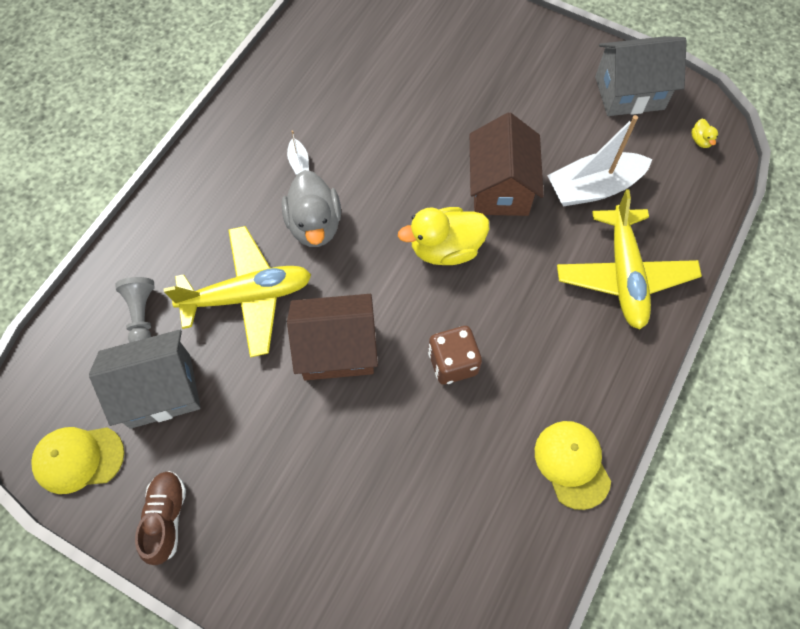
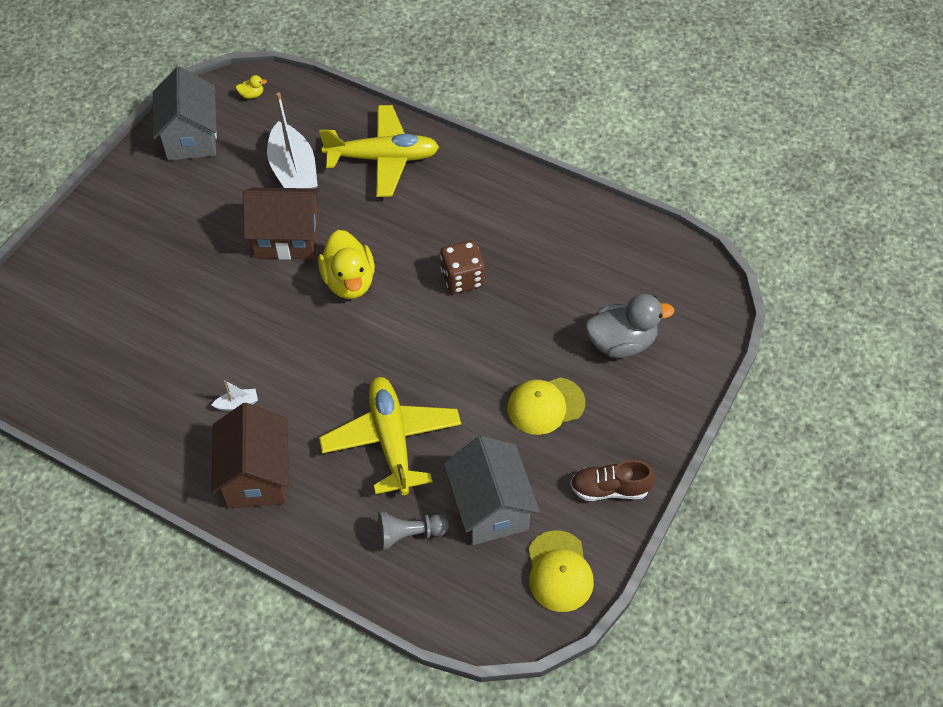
camera: 90 degrees left, 10 degrees down
grey duck [282,170,341,247] -> grey duck moved to [585,294,674,358]
brown house [287,294,378,380] -> brown house moved to [211,403,289,508]
yellow cap [535,421,611,510] -> yellow cap moved to [507,377,585,435]

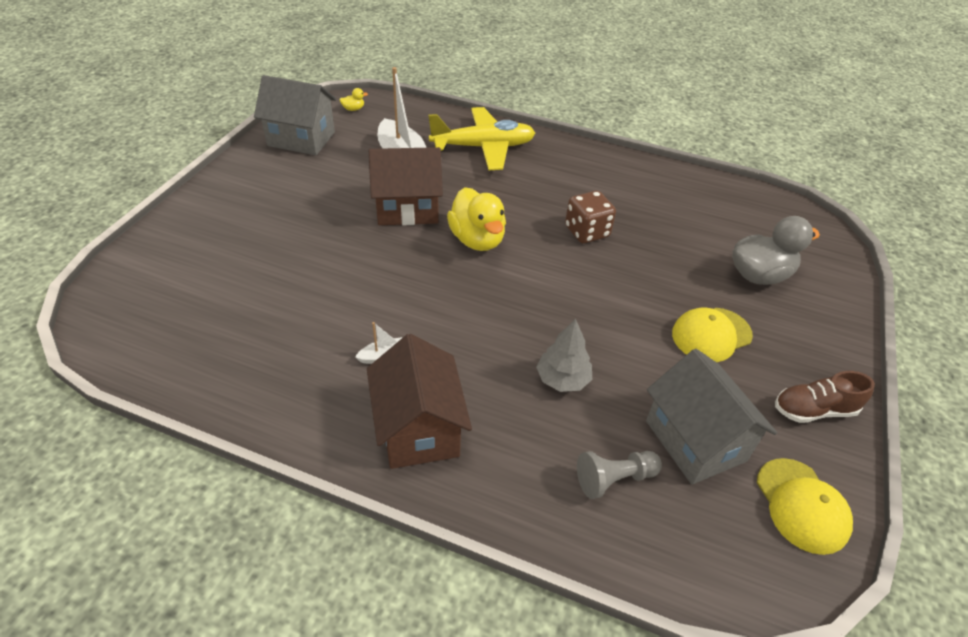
camera: 10 degrees left, 10 degrees down
grey house [153,67,217,161] -> grey house turned 60 degrees counterclockwise [254,75,336,155]
yellow plane [319,377,461,495] -> grey tree [536,319,592,392]

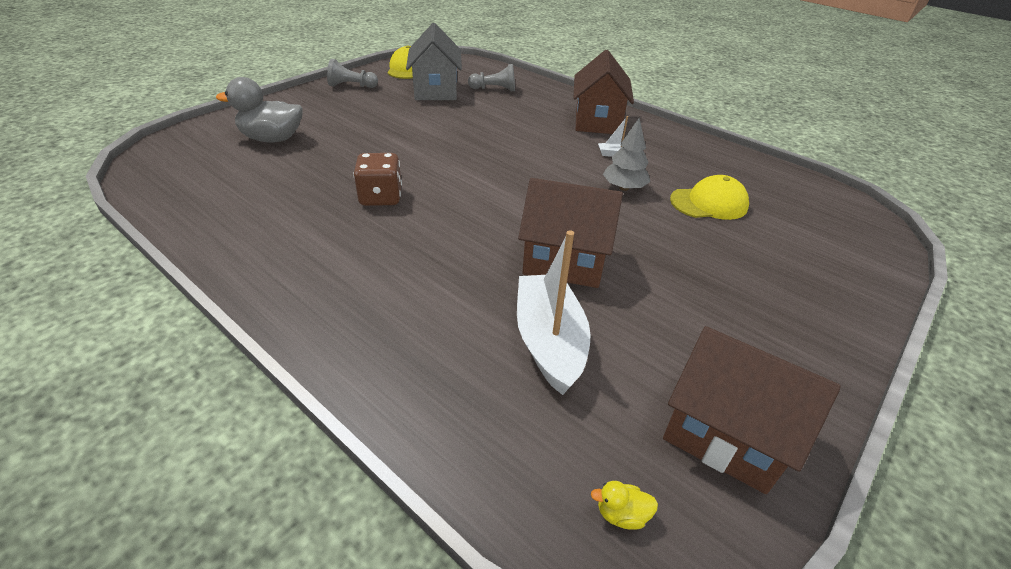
camera: 160 degrees left, 5 degrees down
grey house [254,75,336,155] -> brown house [663,326,841,494]
yellow plane [428,107,535,170] -> none
yellow duck [447,187,506,251] -> none
grey tree [536,319,592,392] -> grey tree moved to [603,118,650,191]
yellow cap [672,308,753,362] -> yellow cap moved to [670,175,749,220]
brown shoe [775,371,875,423] -> grey pawn [327,59,378,88]

